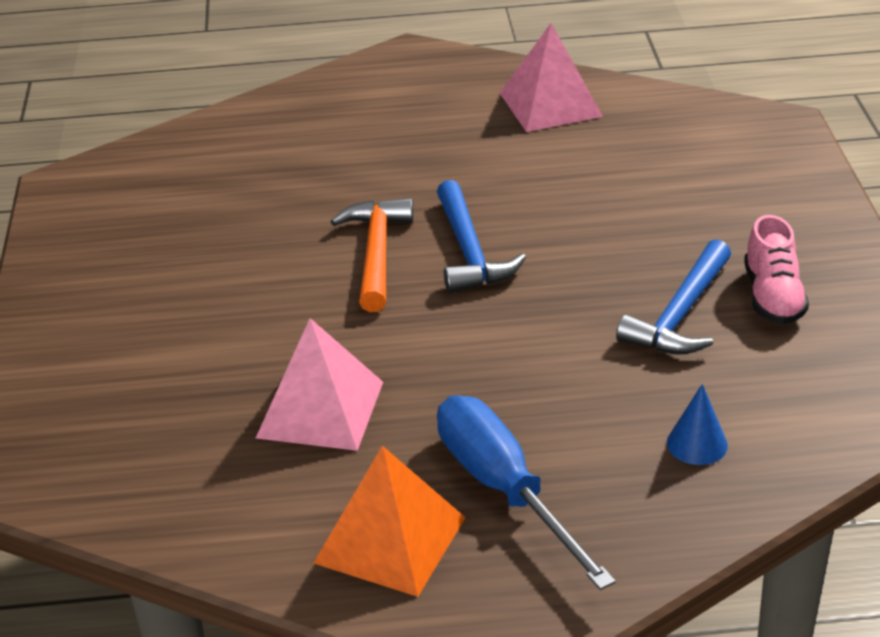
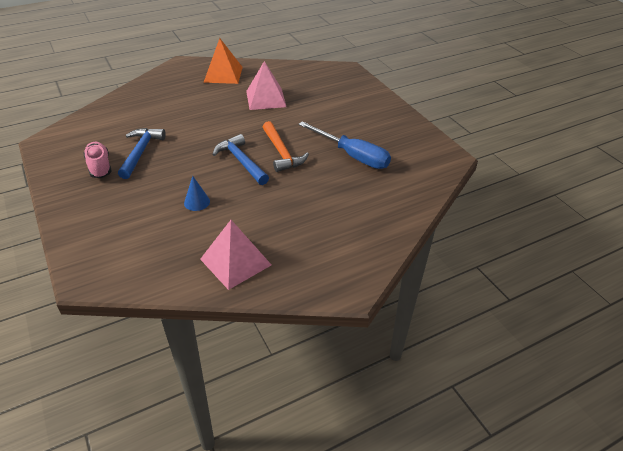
camera: 155 degrees right, 5 degrees up
blue screwdriver [437,395,616,590] -> blue screwdriver moved to [298,121,391,169]
blue cone [667,384,728,465] -> blue cone moved to [184,176,210,211]

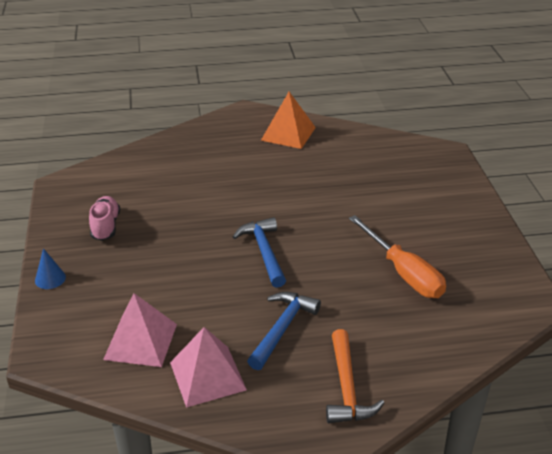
camera: 20 degrees right, 5 degrees down
blue hammer [118,128,166,179] -> blue hammer moved to [247,292,321,370]
blue cone [184,176,210,211] -> blue cone moved to [35,248,66,289]
pink pyramid [246,61,286,110] -> pink pyramid moved to [103,293,177,367]
orange hammer [263,121,309,172] -> orange hammer moved to [326,329,384,423]
blue screwdriver [298,121,391,169] -> orange screwdriver [349,215,446,298]

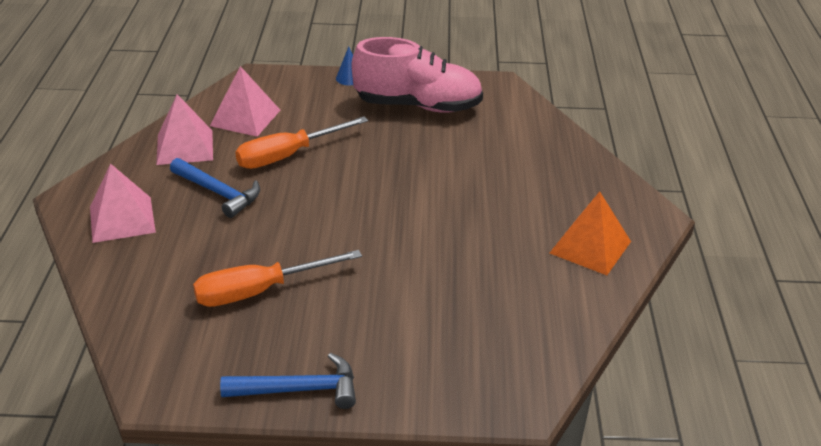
camera: 100 degrees right, 0 degrees up
pink shoe [89,196,120,241] -> pink shoe [351,37,483,113], size x1.99
blue hammer [233,217,286,288] -> blue hammer moved to [220,353,356,409]
orange hammer [326,329,384,423] -> pink pyramid [90,163,156,243]
none -> orange screwdriver [235,116,368,169]

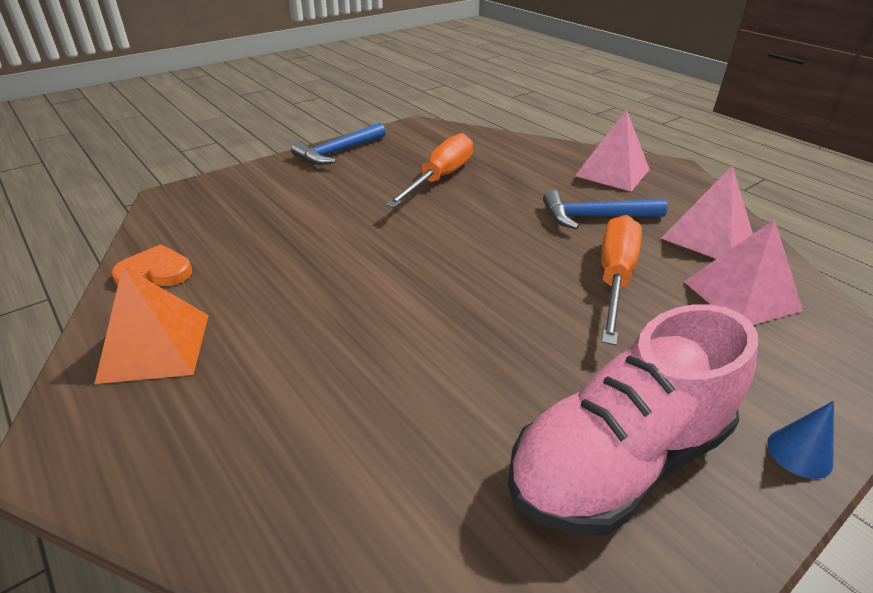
camera: 140 degrees right, 0 degrees up
none -> orange heart [112,244,192,286]

